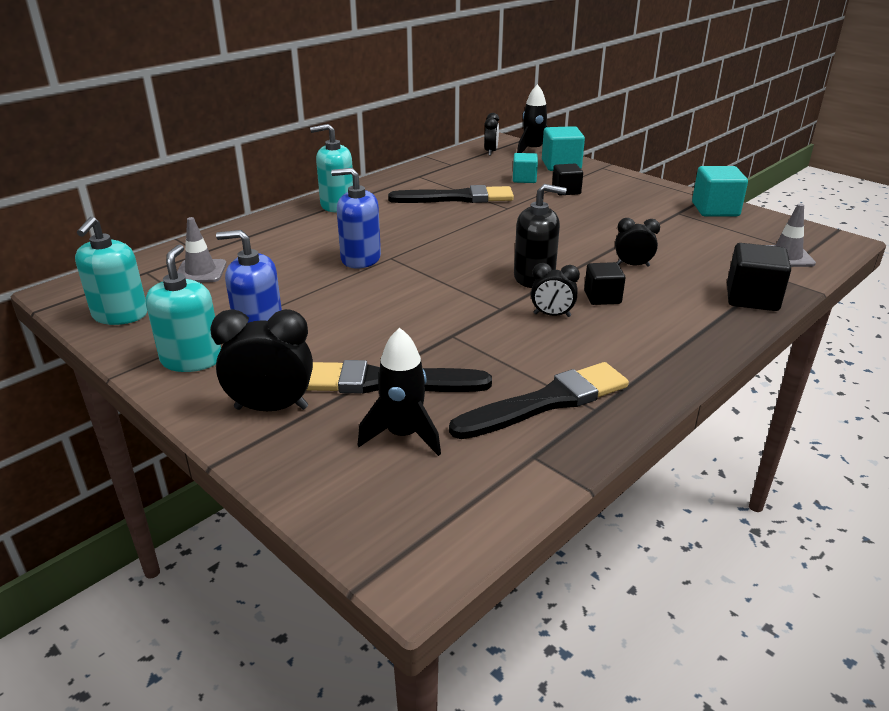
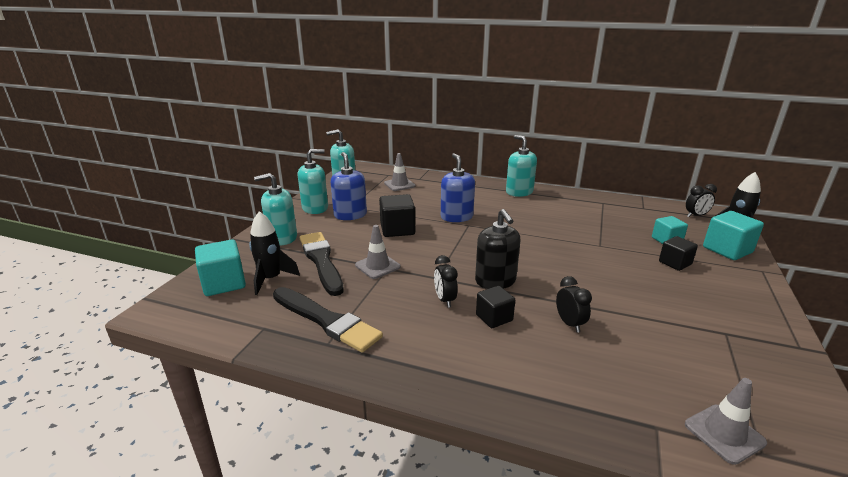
camera: 65 degrees right, 5 degrees down
black clock [210,309,313,411] -> turquoise soap dispenser [254,173,297,246]
black brush [388,185,514,203] -> none
turquoise cube [692,166,748,216] -> turquoise cube moved to [195,239,246,296]
black cube [727,243,791,311] -> black cube moved to [379,194,415,237]
none -> grey traffic cone [355,225,401,279]

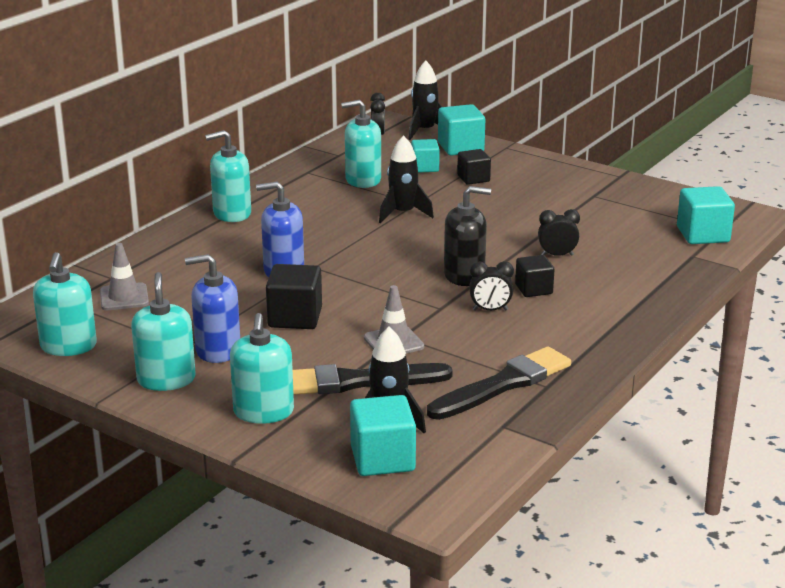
camera: 75 degrees left, 0 degrees up
grey traffic cone [685,378,767,465] -> turquoise cube [677,186,735,244]
none -> turquoise soap dispenser [341,100,381,188]
none -> black rocket [379,135,434,223]

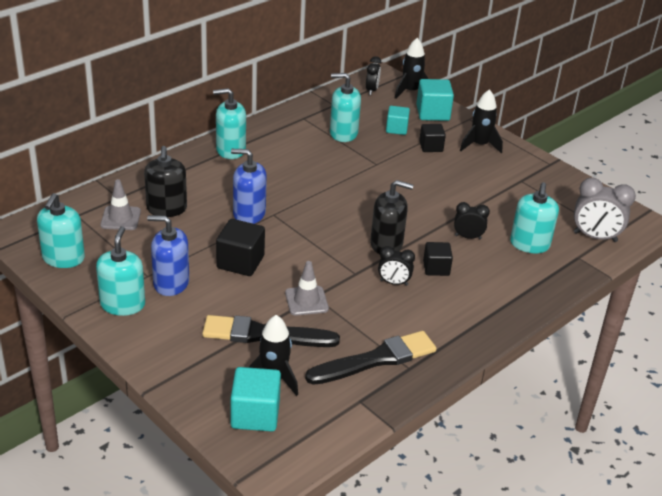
camera: 10 degrees right, 10 degrees up
turquoise soap dispenser [230,313,294,424] -> turquoise soap dispenser moved to [510,182,559,253]
black rocket [379,135,434,223] -> black rocket moved to [460,89,503,153]
turquoise cube [677,186,735,244] -> grey clock [574,178,636,242]
none -> black soap dispenser [144,146,187,217]

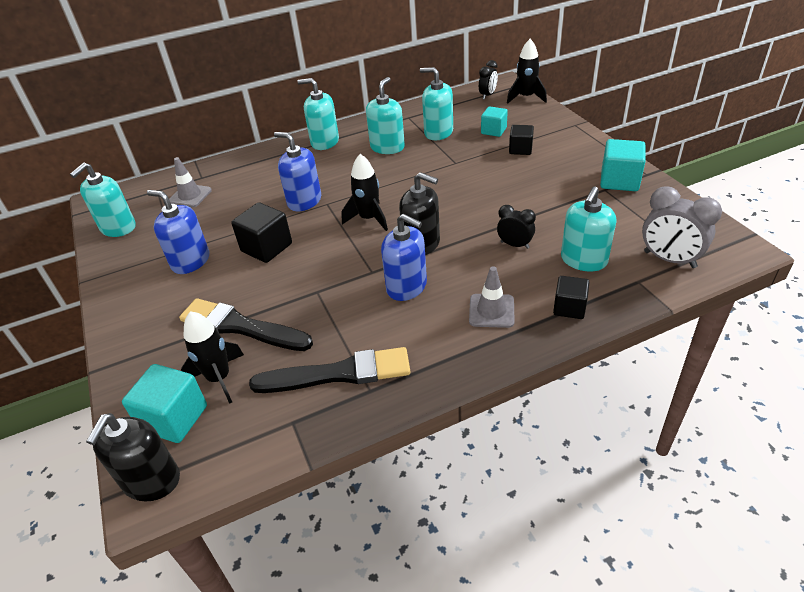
camera: 25 degrees right, 5 degrees up
turquoise soap dispenser [96,226,145,316] -> turquoise soap dispenser moved to [366,77,405,154]
black soap dispenser [144,146,187,217] -> black soap dispenser moved to [86,413,180,502]
grey traffic cone [285,261,329,316] -> grey traffic cone moved to [469,266,515,328]
black clock [378,246,415,286] -> blue soap dispenser [381,214,427,301]
turquoise cube [416,79,454,121] -> turquoise cube moved to [600,139,646,191]
black cube [423,242,453,276] -> black cube moved to [553,276,590,319]
black rocket [460,89,503,153] -> black rocket moved to [342,154,388,231]

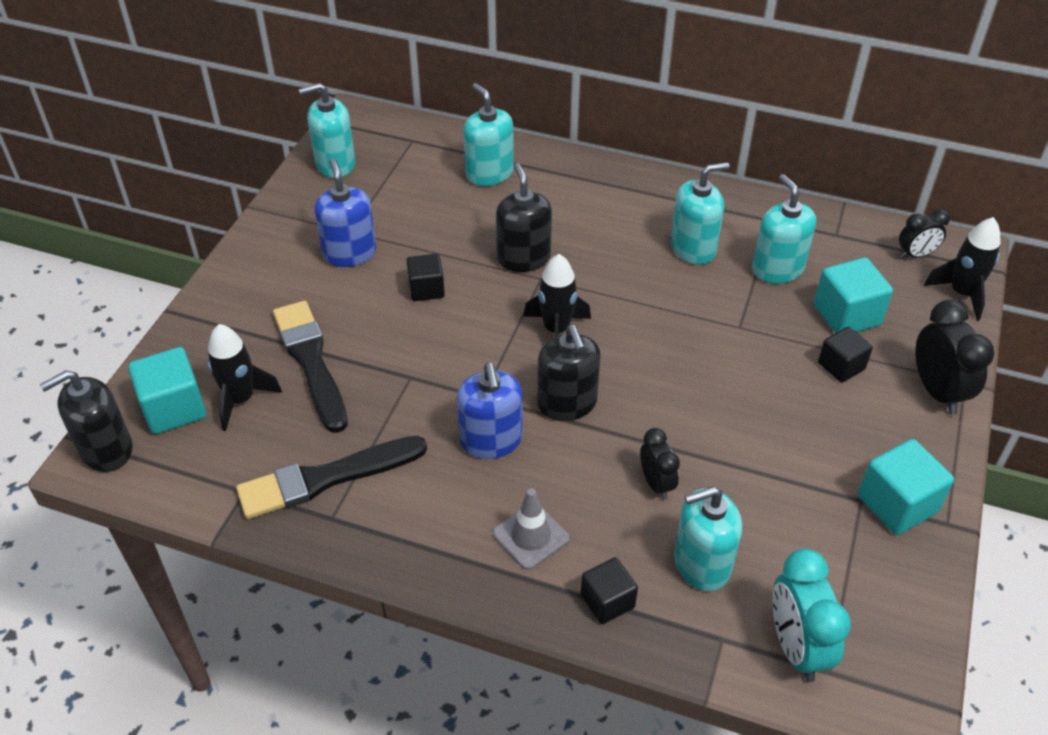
camera: 40 degrees right, 5 degrees up
grey traffic cone [169,157,212,208] -> none
black cube [231,202,292,263] -> black cube [407,254,445,301], size x0.65
black brush [249,347,410,393] -> black brush turned 120 degrees clockwise [236,436,427,519]
blue soap dispenser [274,132,321,211] -> black soap dispenser [496,163,552,272]
turquoise soap dispenser [297,78,339,150] -> turquoise soap dispenser moved to [463,83,514,186]
turquoise cube [481,106,508,137] -> turquoise cube [814,257,893,333], size x1.53
grey clock [642,186,722,268] -> turquoise clock [772,549,851,682]
none -> black clock [915,300,994,415]

